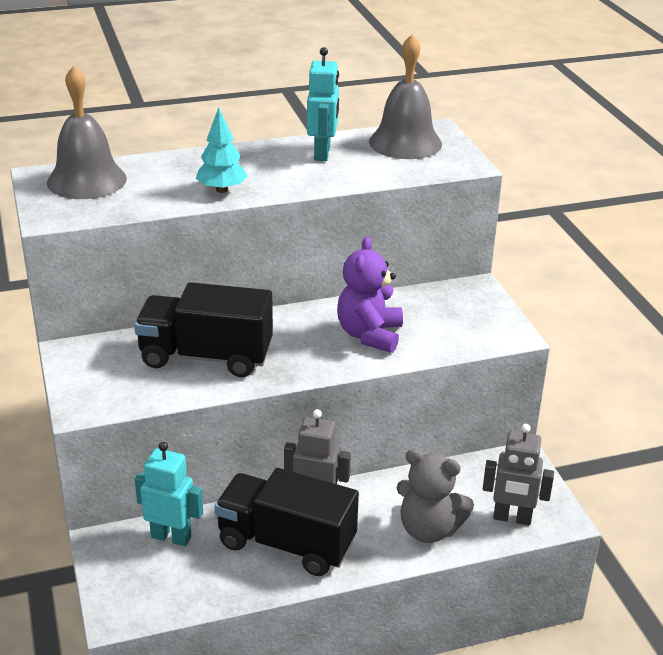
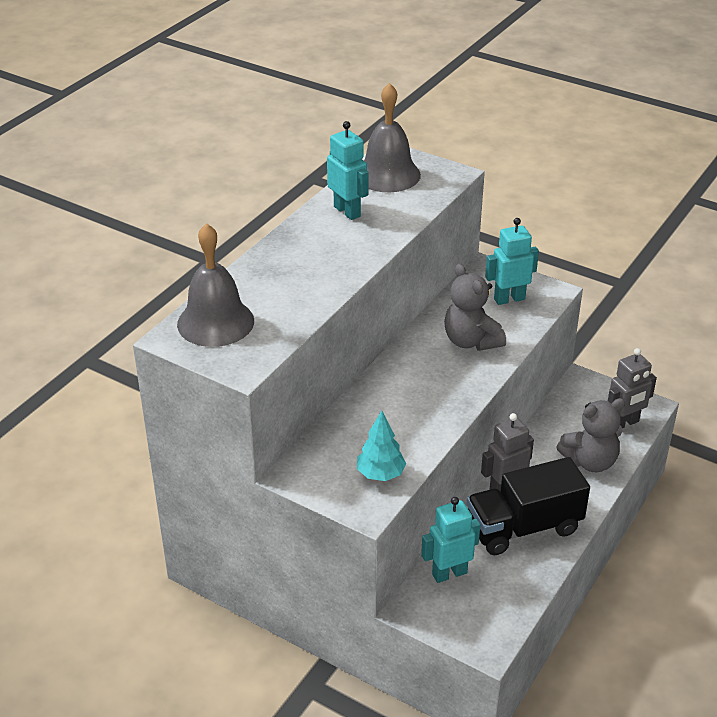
camera: 40 degrees left, 5 degrees up
black truck [134,282,273,377] -> none
turquoise tree [196,107,247,193] -> turquoise tree moved to [357,411,406,481]
purple teddy bear [337,237,403,353] -> grey teddy bear [444,264,506,351]
none -> turquoise robot [485,218,539,305]

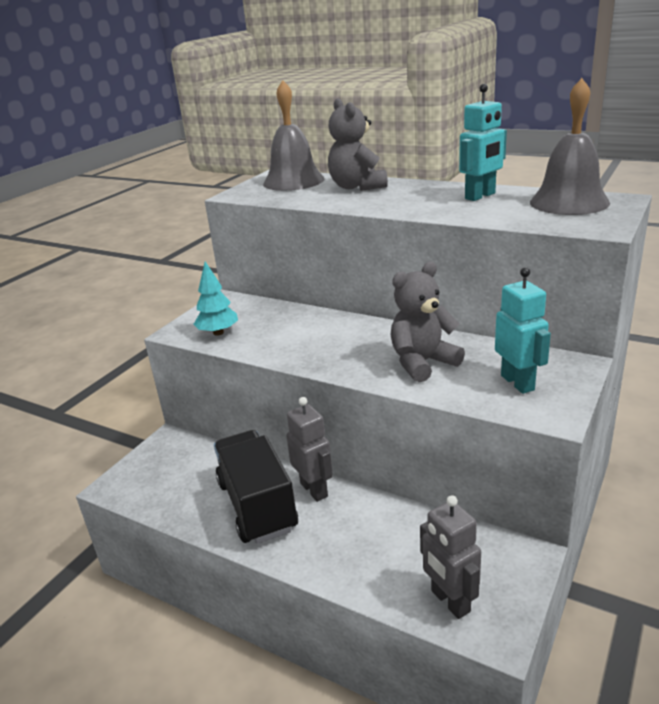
camera: 90 degrees right, 10 degrees down
turquoise robot [421,497,480,583] -> none
grey teddy bear [556,398,625,472] -> grey teddy bear moved to [328,98,388,191]

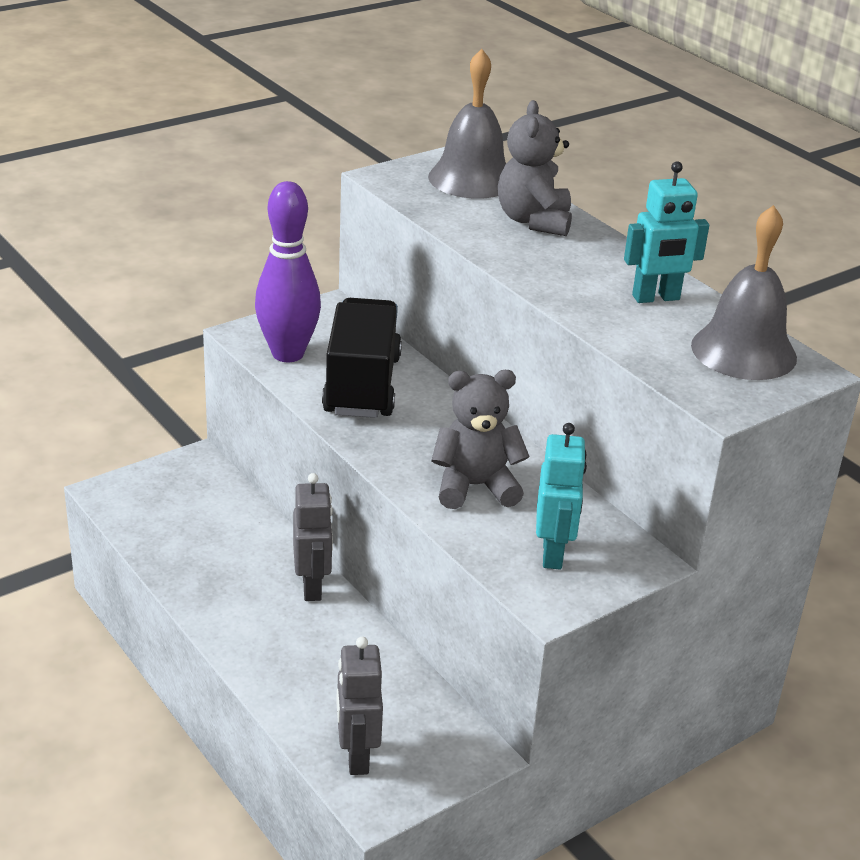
camera: 20 degrees right, 5 degrees up
turquoise tree [194,262,238,336] -> purple bowling pin [255,181,321,362]
black truck [214,430,298,544] -> black truck moved to [322,298,402,418]

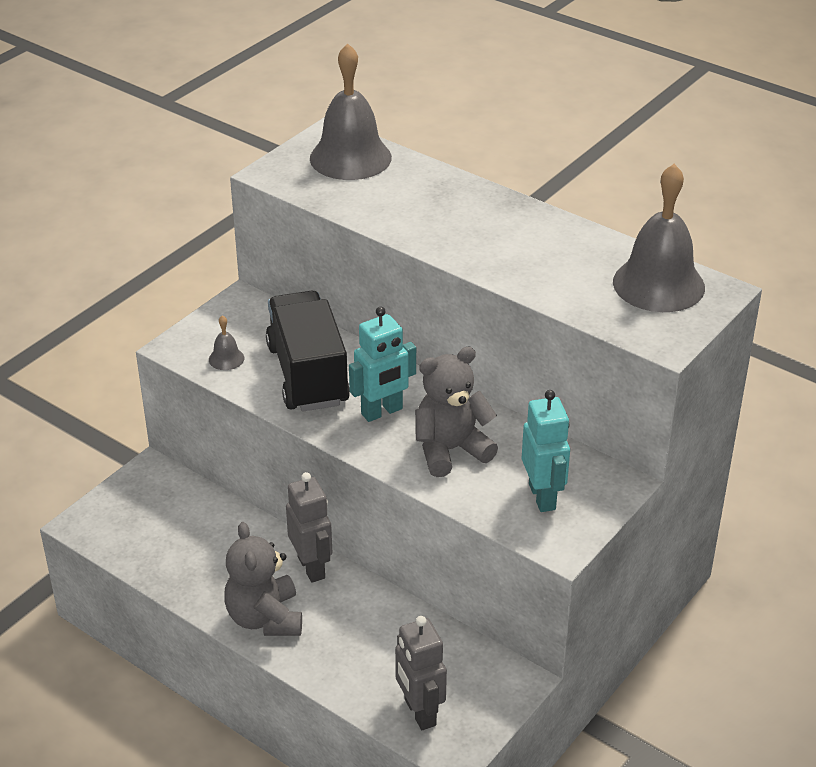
camera: 15 degrees left, 5 degrees up
purple bowling pin [255,181,321,362] -> grey bell [209,315,244,370]
grey teddy bear [498,100,572,236] -> grey teddy bear moved to [224,522,302,636]
turquoise robot [624,161,709,303] -> turquoise robot moved to [349,307,416,422]

